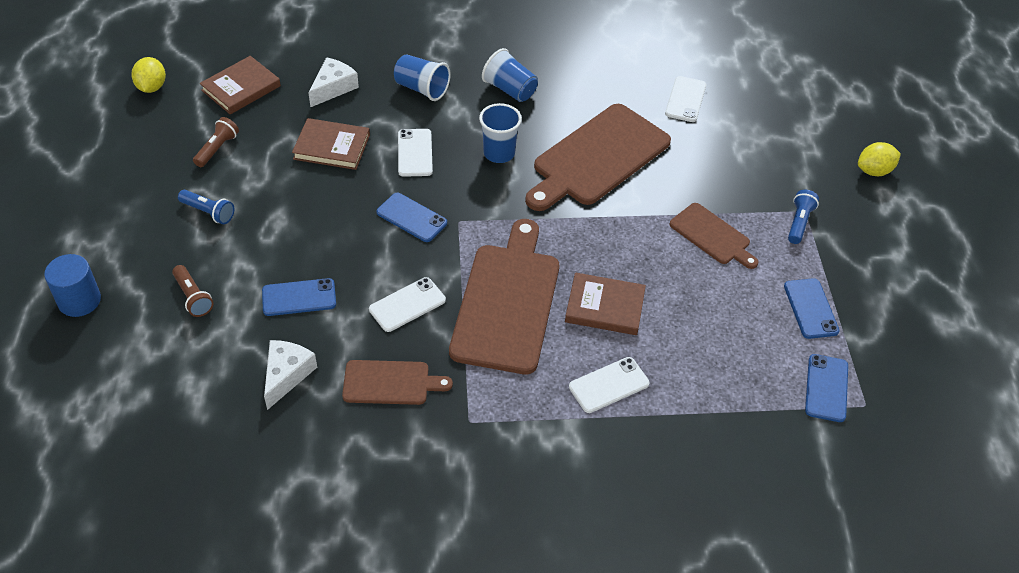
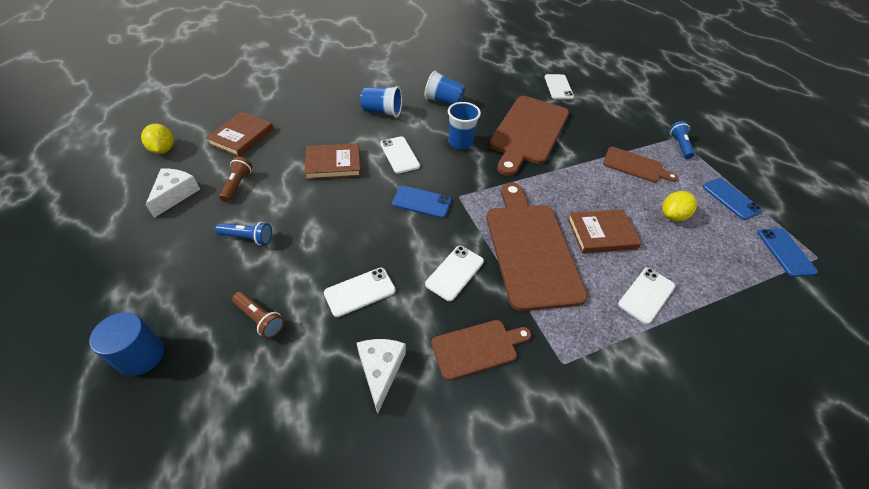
camera: 20 degrees left, 0 degrees up
blue phone [262,278,336,316] -> white phone [324,268,396,317]
white cheese [308,57,359,107] -> white cheese moved to [146,168,200,218]
yellow lemon [858,142,901,176] -> yellow lemon moved to [662,191,697,221]

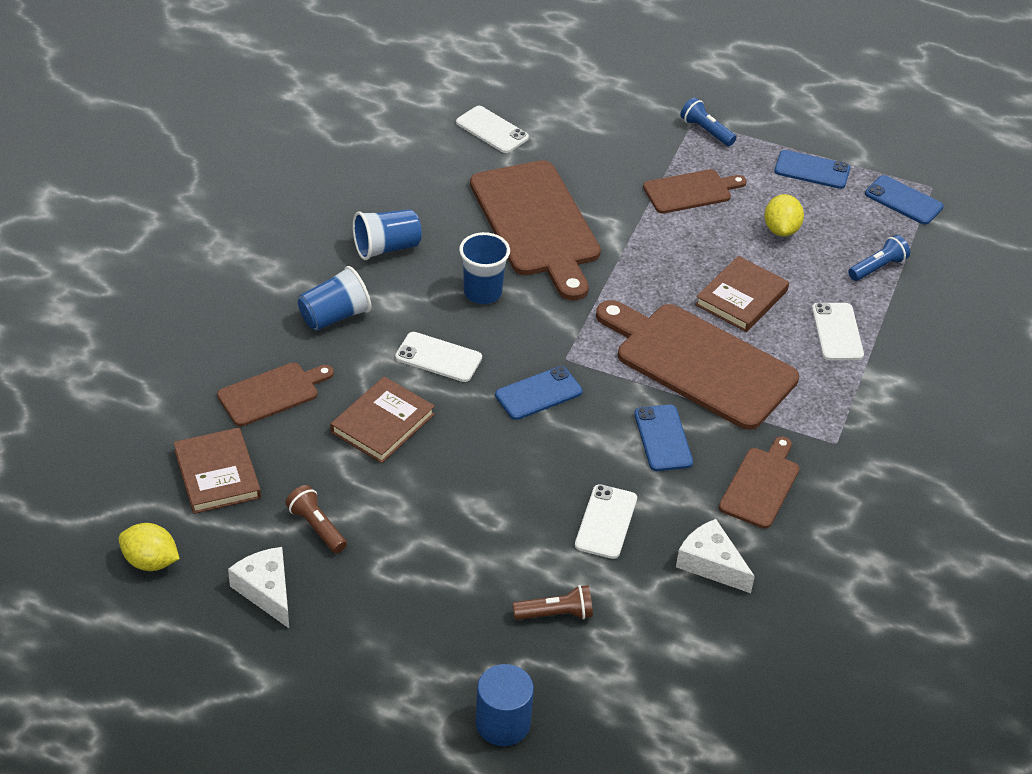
camera: 45 degrees left, 5 degrees down
blue flashlight [215,222,272,245] -> blue flashlight moved to [848,235,910,281]
white phone [425,246,484,301] -> blue phone [634,405,693,471]
none -> brown cutting board [217,363,334,427]

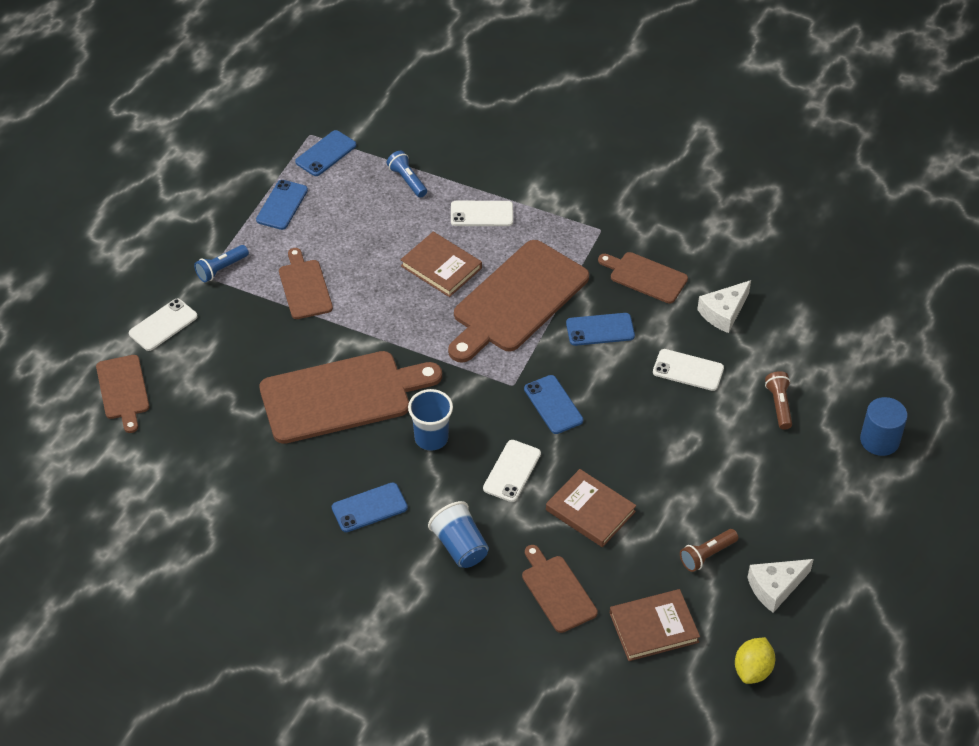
camera: 85 degrees left, 5 degrees up
blue cup [353,209,422,260] -> blue phone [332,482,408,532]
white phone [456,106,529,153] -> white phone moved to [129,298,198,351]
yellow lemon [764,194,804,237] -> none
none -> brown cutting board [96,355,149,433]

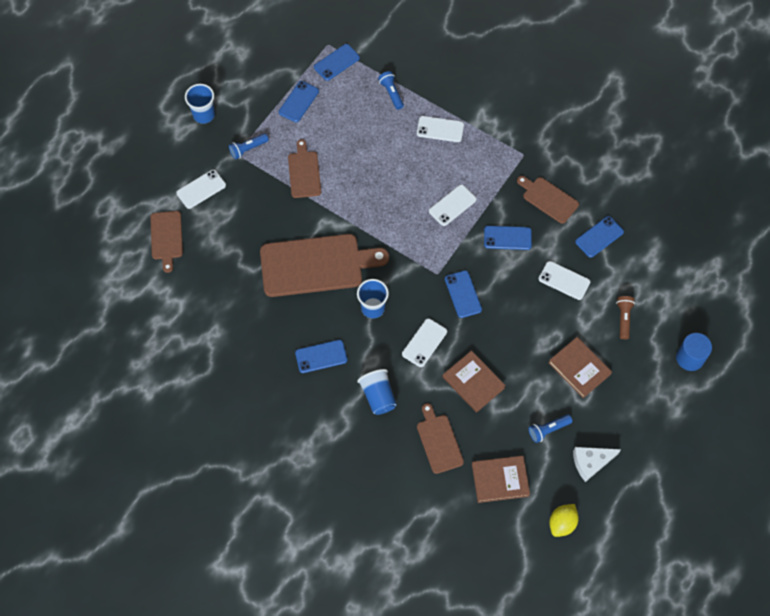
camera: 10 degrees right, 15 degrees up
brown book [400,232,482,297] -> brown book moved to [548,337,612,398]
brown cutting board [448,240,589,363] -> white phone [429,184,477,226]
brown flashlight [680,529,738,572] -> blue flashlight [529,414,572,443]
white cheese [697,280,751,333] -> blue phone [575,216,624,258]
none -> blue cup [185,84,215,124]

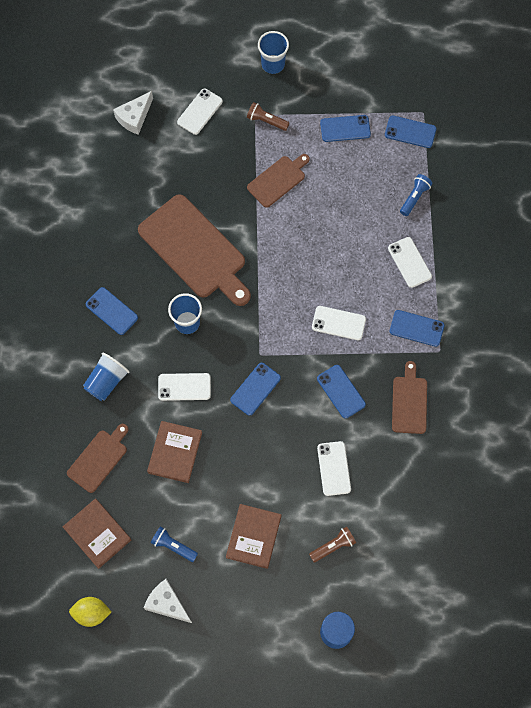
camera: 55 degrees right, 5 degrees up
brown cutting board [150,211,183,273] -> white cheese [113,91,153,135]
white phone [176,169,226,209] -> white phone turned 75 degrees counterclockwise [177,89,223,135]
blue flashlight [229,133,269,160] -> brown flashlight [247,102,290,131]
blue phone [575,216,624,258] -> blue phone moved to [389,310,444,347]

